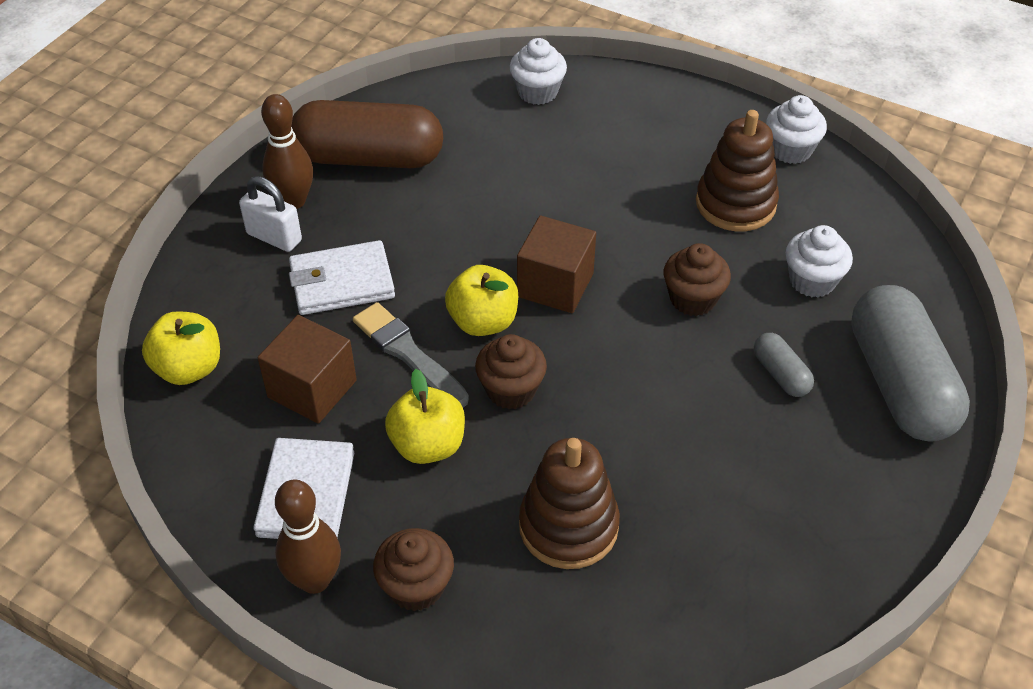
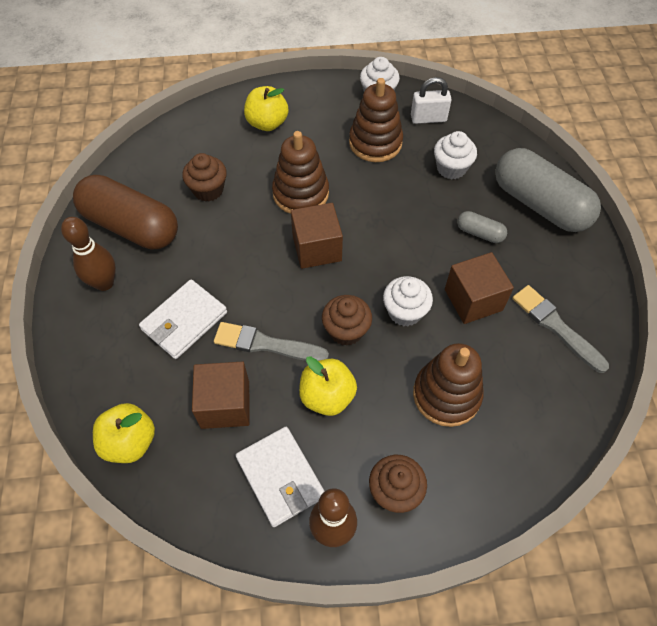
camera: 35 degrees left, 10 degrees up
white padlock [239,176,302,252] -> white padlock moved to [411,77,452,124]
brown capsule [291,100,443,168] -> brown capsule turned 60 degrees clockwise [73,175,178,250]
yellow apple [445,265,518,336] -> yellow apple moved to [244,86,288,131]
white cupcake [510,38,567,105] -> white cupcake moved to [383,276,433,326]
brown cupcake [664,243,731,316] -> brown cupcake moved to [182,153,227,202]
none -> brown stacking toy [272,131,329,214]
none -> brown cube [445,252,514,324]
none -> grey brush [512,285,609,373]

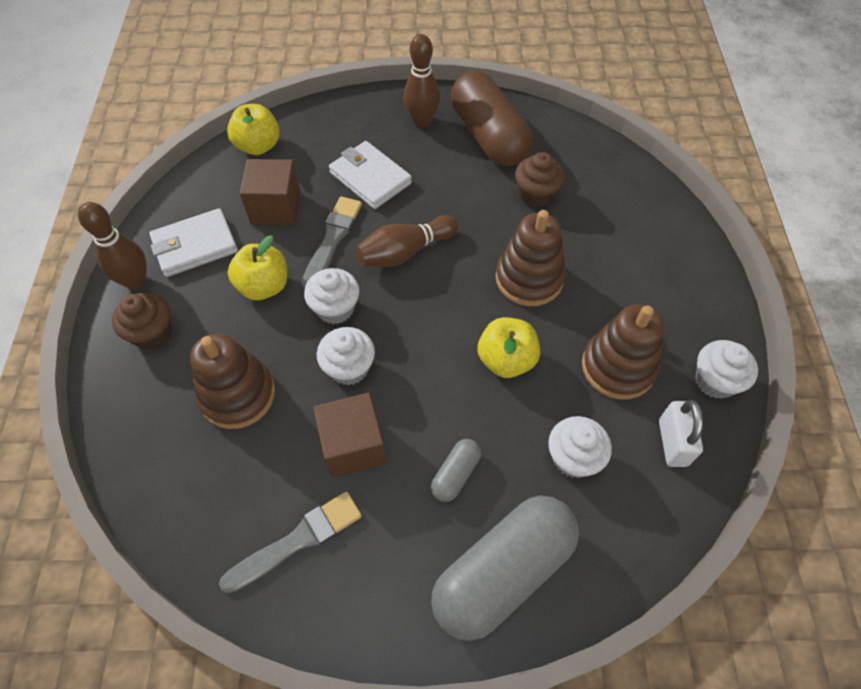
camera: 95 degrees right, 0 degrees up
brown capsule [73,175,178,250] -> brown capsule turned 60 degrees counterclockwise [451,71,532,166]
yellow apple [244,86,288,131] -> yellow apple moved to [478,317,540,378]
brown cube [291,203,343,269] -> none
brown cupcake [322,295,372,346] -> white cupcake [304,268,360,324]
none -> brown bowling pin [356,215,458,267]

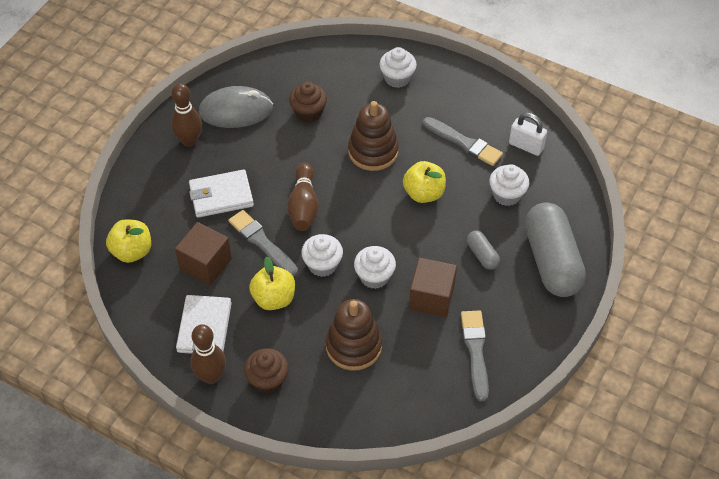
camera: 60 degrees left, 5 degrees down
brown capsule [451,71,532,166] -> grey mouse [198,86,273,128]
brown stacking toy [582,304,664,399] -> grey brush [423,117,503,166]
white cupcake [695,340,758,399] -> white cupcake moved to [380,47,417,88]

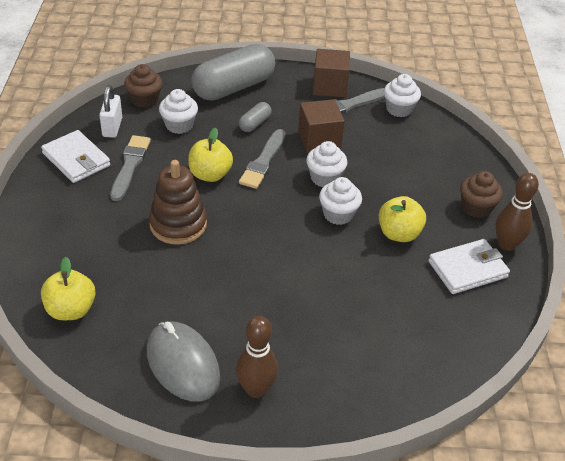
camera: 120 degrees left, 10 degrees down
yellow apple [106,219,151,263] -> yellow apple moved to [41,257,96,320]
brown cube [175,222,232,286] -> brown cube moved to [313,49,350,98]
white wallet [189,169,254,218] -> white wallet moved to [41,130,110,183]
grey brush [228,210,298,276] -> grey brush moved to [239,129,286,189]
brown bowling pin [287,163,319,231] -> none
brown cupcake [289,82,327,123] -> brown cupcake moved to [124,64,162,108]
brown stacking toy [325,299,382,371] -> none
white cupcake [380,47,417,88] -> white cupcake moved to [384,74,421,117]

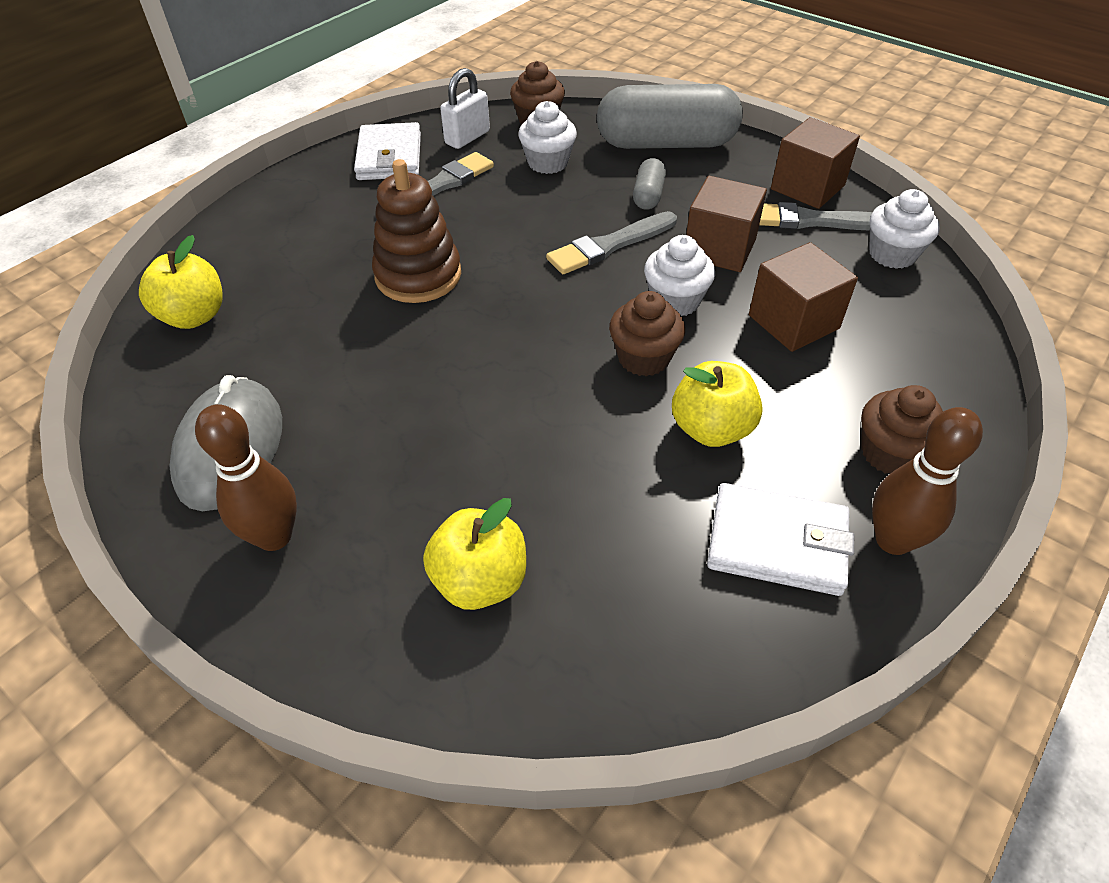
camera: 40 degrees right, 5 degrees up
yellow apple [188,127,233,182] -> yellow apple moved to [423,498,526,610]
grey capsule [239,102,272,132] -> grey capsule turned 60 degrees counterclockwise [633,158,666,210]
white cupcake [319,177,362,225] -> brown cupcake [609,291,685,376]
none -> brown cube [749,242,858,352]

